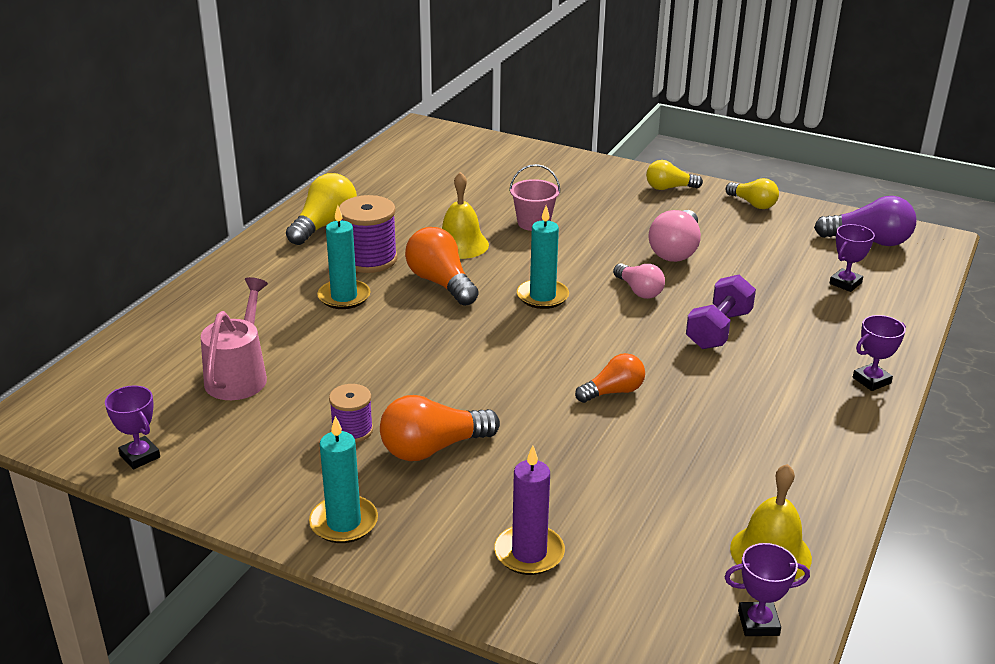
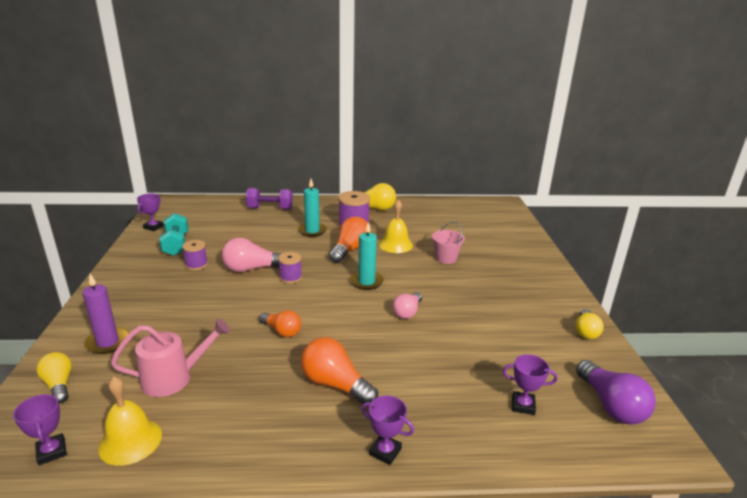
camera: 60 degrees right, 5 degrees down
pink watering can [201,277,268,400] -> pink watering can moved to [111,319,230,397]
turquoise candle [309,416,378,543] -> none
orange light bulb [380,395,500,461] -> orange light bulb moved to [301,337,378,407]
yellow light bulb [646,160,703,190] -> yellow light bulb moved to [36,352,72,403]
pink light bulb [649,210,701,262] -> pink light bulb moved to [222,238,282,272]
purple dumbbell [686,275,756,349] -> purple dumbbell moved to [246,188,293,210]
none -> turquoise dumbbell [159,213,188,256]
none -> purple spool [278,252,302,283]

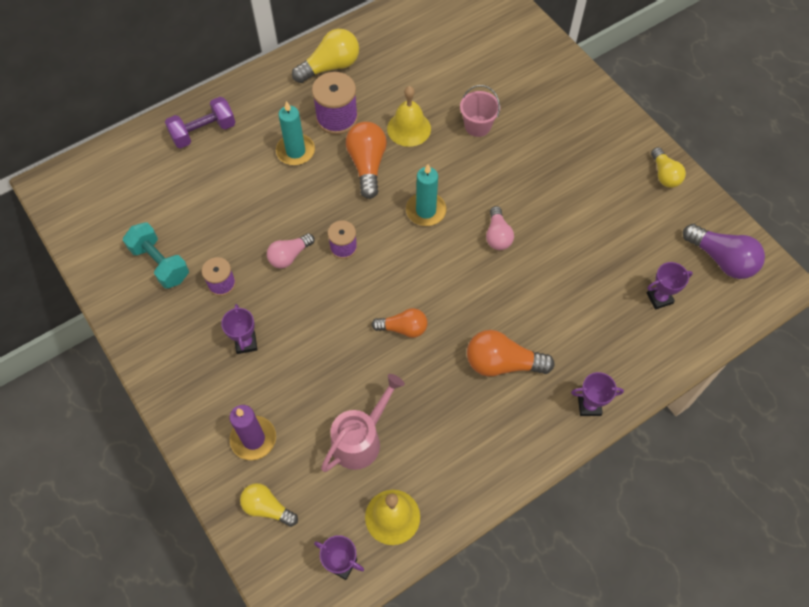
camera: 30 degrees left, 35 degrees up
purple trophy [137,194,164,231] -> purple trophy moved to [221,304,257,354]
pink light bulb [222,238,282,272] -> pink light bulb [267,233,315,269], size x0.65

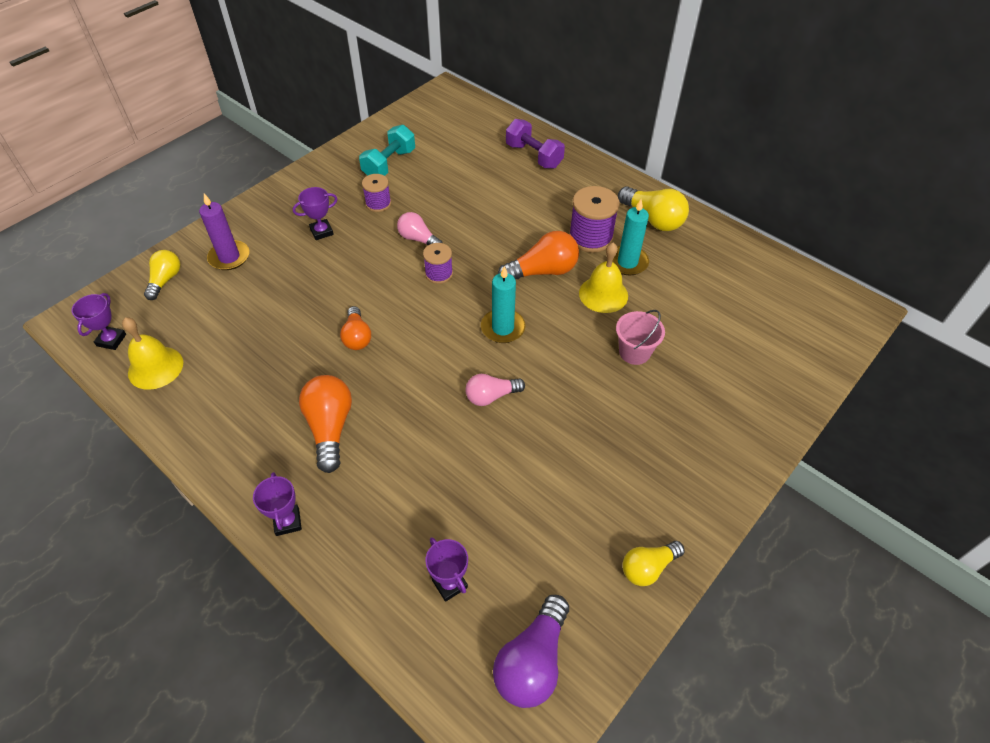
camera: 75 degrees right, 10 degrees down
turquoise candle [276,101,315,165] -> turquoise candle moved to [612,199,649,275]
pink watering can [321,374,405,472] -> none

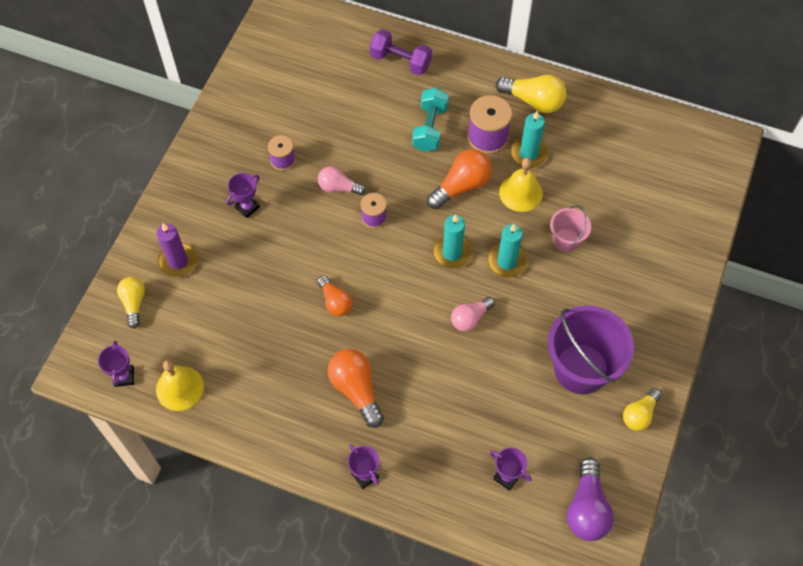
camera: 20 degrees left, 10 degrees up
turquoise dumbbell [359,125,415,176] -> turquoise dumbbell moved to [412,88,449,152]
none -> turquoise candle [488,224,527,278]
none -> purple bucket [548,305,634,394]

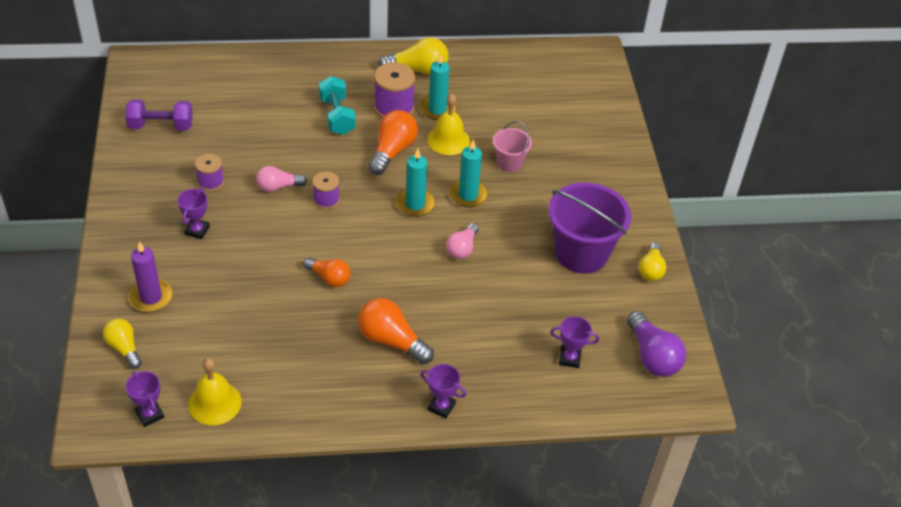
camera: 30 degrees left, 15 degrees down
purple dumbbell [370,29,432,75] -> purple dumbbell moved to [125,99,193,131]

